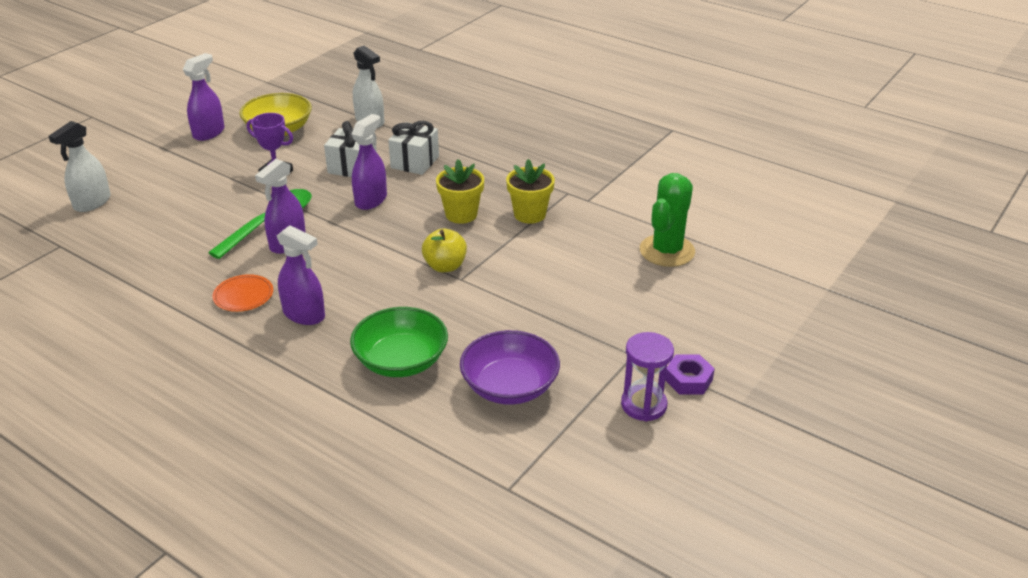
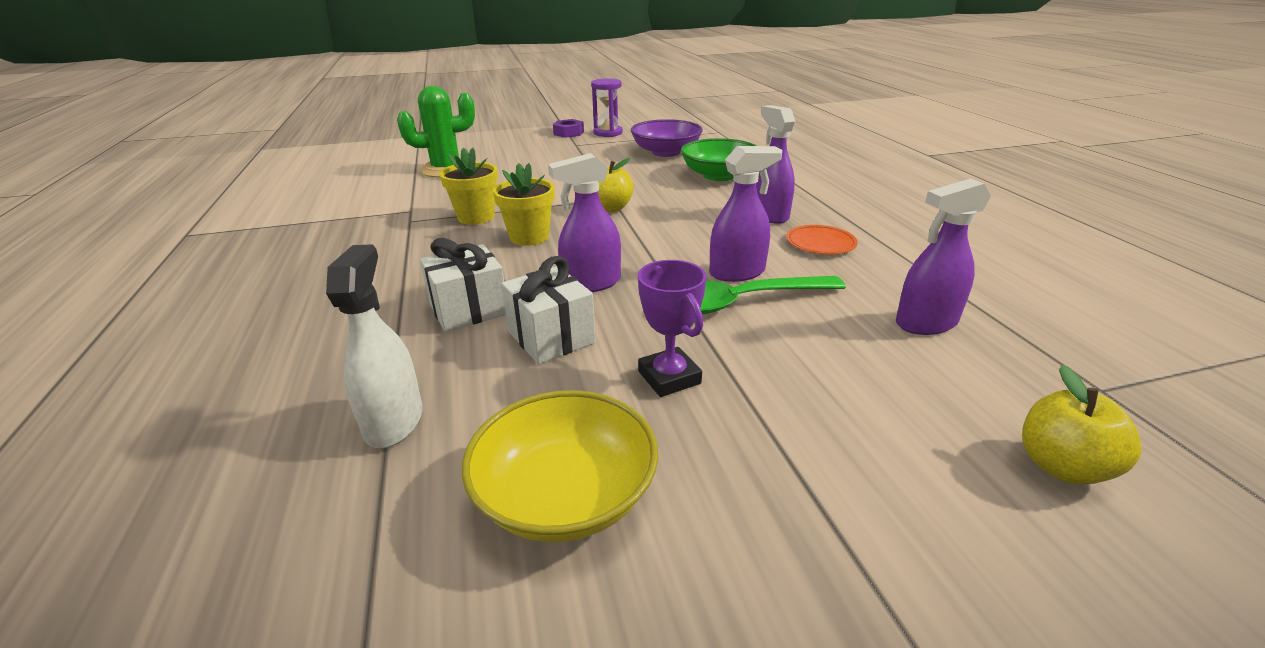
camera: 140 degrees left, 5 degrees down
white spray bottle [49,121,111,212] -> yellow apple [1022,365,1142,485]
purple spray bottle [183,53,225,141] -> purple spray bottle moved to [896,179,991,335]

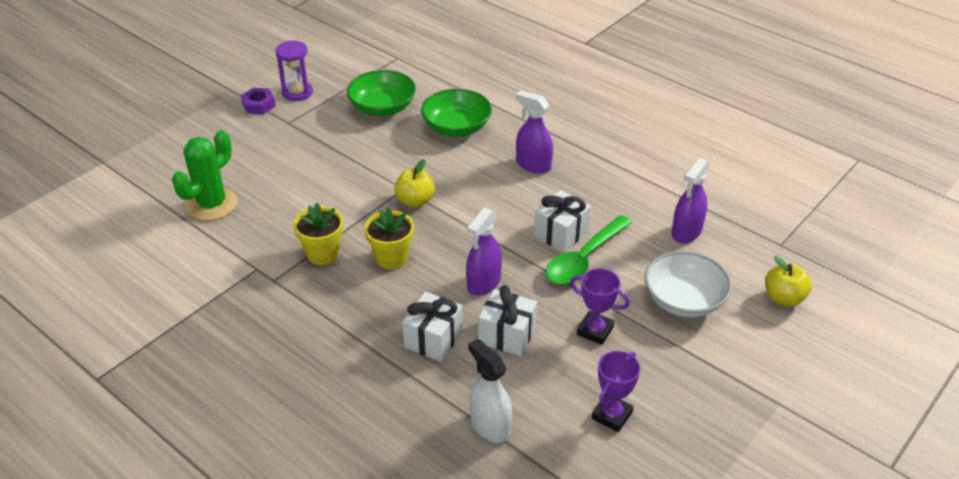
camera: 35 degrees left, 10 degrees up
yellow bowl [462,390,658,542] -> purple trophy [592,351,640,432]
purple bowl [631,119,703,157] -> green bowl [347,70,416,116]
purple spray bottle [709,146,782,282] -> white gift [534,190,591,253]
orange plate [786,225,857,254] -> none
none -> white bowl [645,251,732,317]

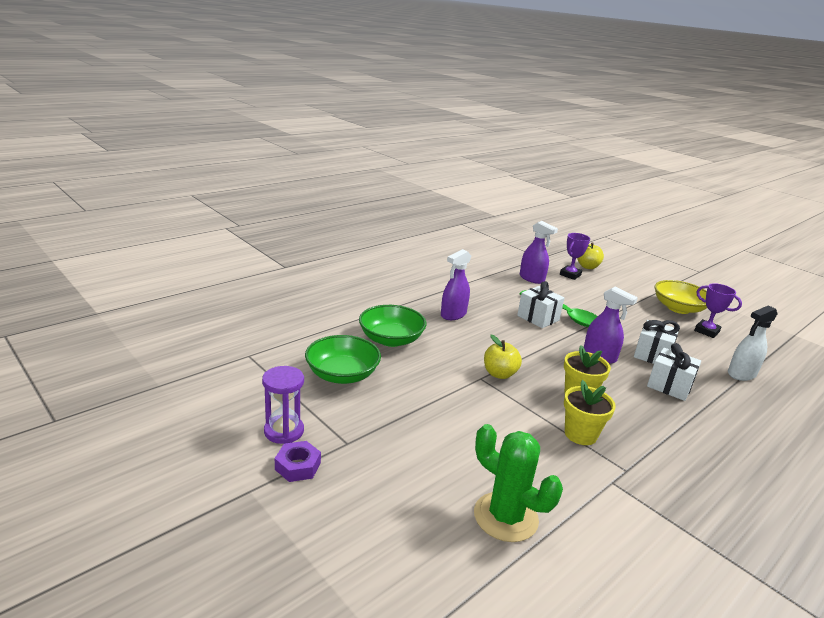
camera: 85 degrees left, 15 degrees down
purple trophy [570,268,630,345] -> purple trophy moved to [560,233,590,280]
white bowl [645,251,732,317] -> none
none -> yellow bowl [654,280,707,314]

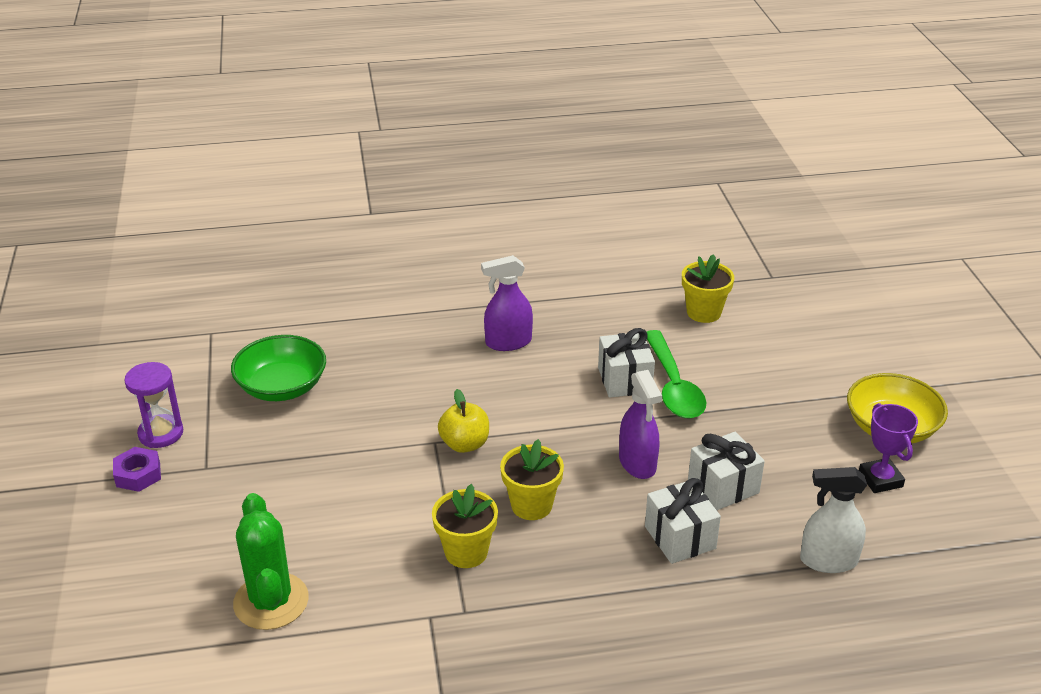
camera: 35 degrees right, 10 degrees up
green bowl [359,305,426,347] -> none
purple spray bottle [520,221,558,284] -> yellow flower pot [682,254,734,323]
purple trophy [560,233,590,280] -> none
yellow apple [577,242,604,269] -> none

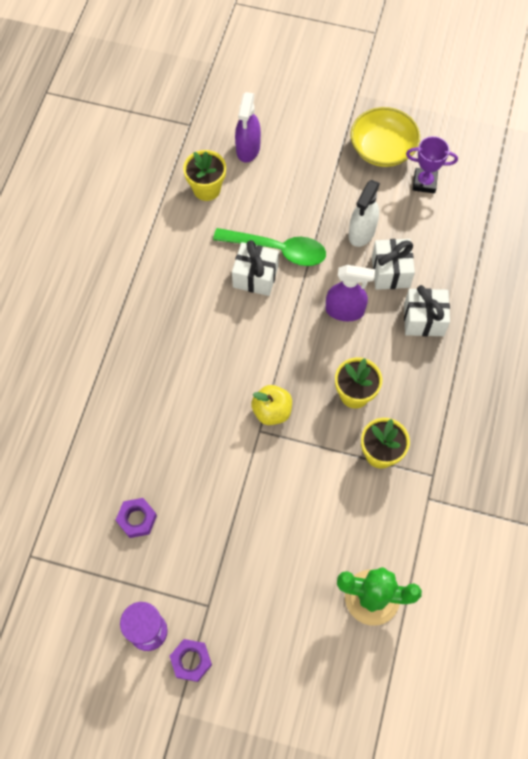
camera: 65 degrees left, 30 degrees up
green bowl [231,335,326,401] -> purple nut [116,498,157,538]
purple spray bottle [481,255,533,351] -> purple spray bottle moved to [235,92,261,162]
white spray bottle [800,467,867,573] -> white spray bottle moved to [349,180,380,247]

